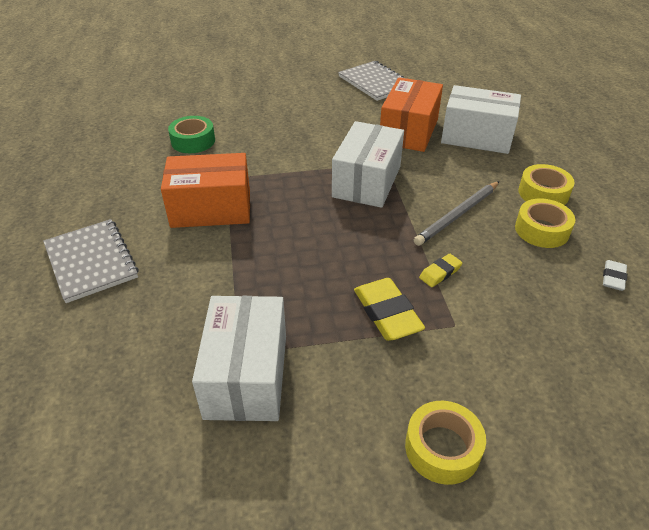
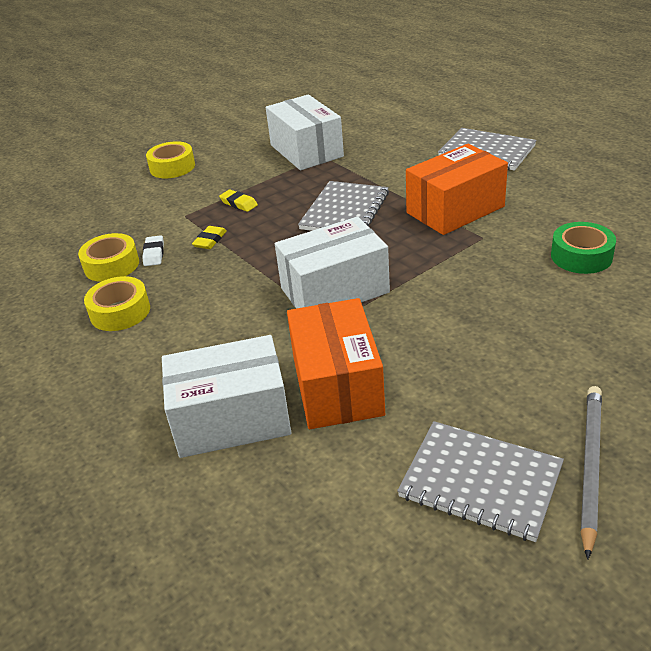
camera: 155 degrees right, 5 degrees down
white box [332,121,404,208] -> white box turned 75 degrees clockwise [275,217,390,309]
yellow eraser [354,278,425,341] -> yellow eraser [219,190,258,212], size x0.55
grey pencil [414,181,500,246] -> grey pencil moved to [580,386,602,560]
yellow tape [518,164,575,205] -> yellow tape moved to [78,233,139,282]
white eraser [603,260,627,291] -> white eraser moved to [142,235,164,266]
none -> grey notebook [298,181,389,231]

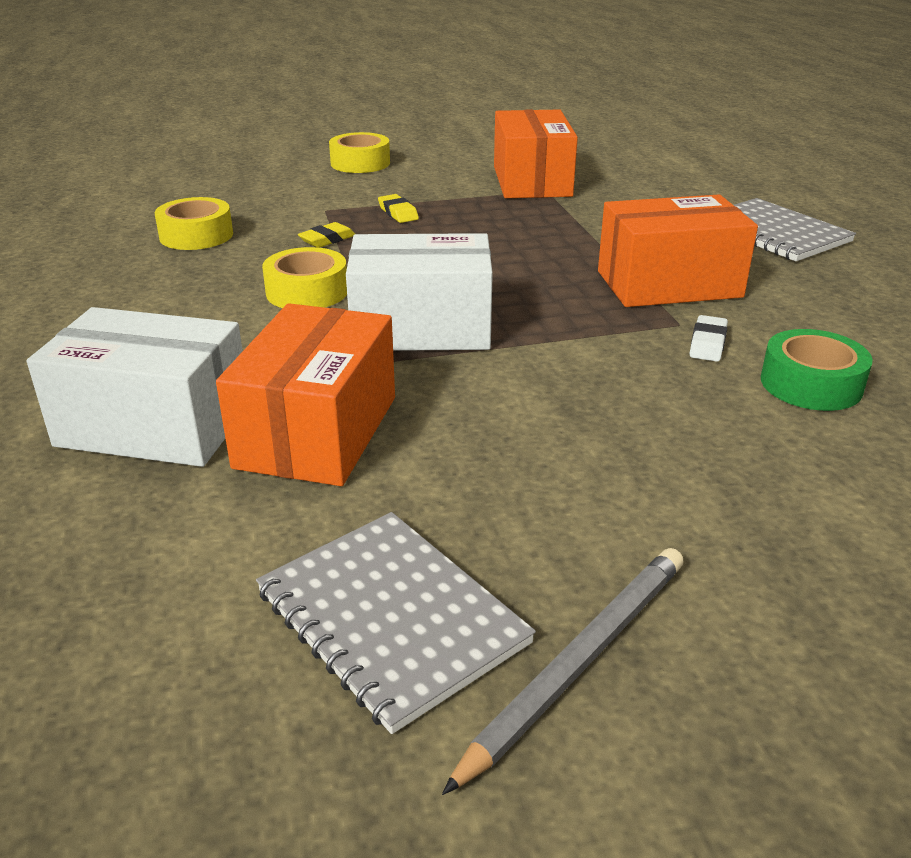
camera: 20 degrees right, 5 degrees down
yellow tape [84,276,150,331] -> yellow tape moved to [262,247,347,308]
white eraser [142,235,164,266] -> white eraser moved to [690,315,728,362]
white box [266,94,344,170] -> orange box [494,109,578,198]
grey notebook [298,181,389,231] -> none

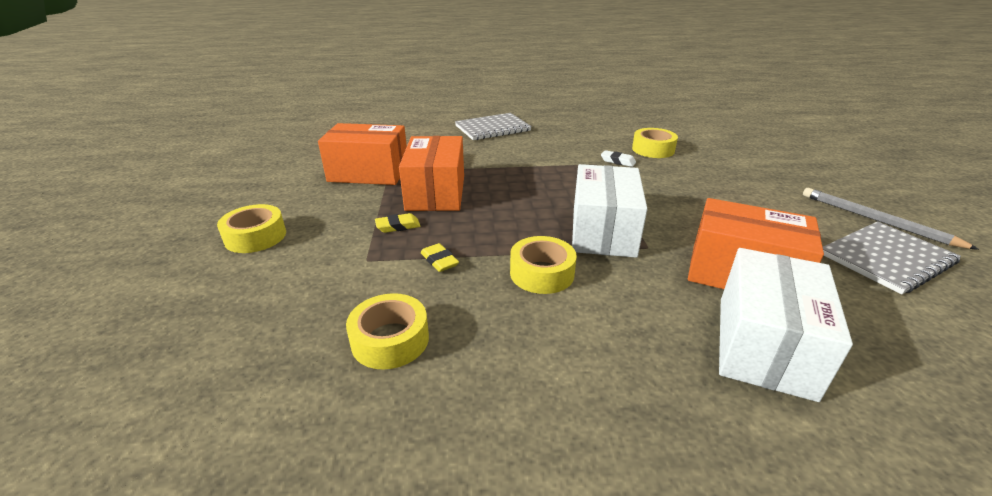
camera: 80 degrees left, 0 degrees up
orange box [598,194,758,307] -> orange box moved to [399,136,464,211]
green tape [761,329,873,411] -> yellow tape [632,128,678,158]

